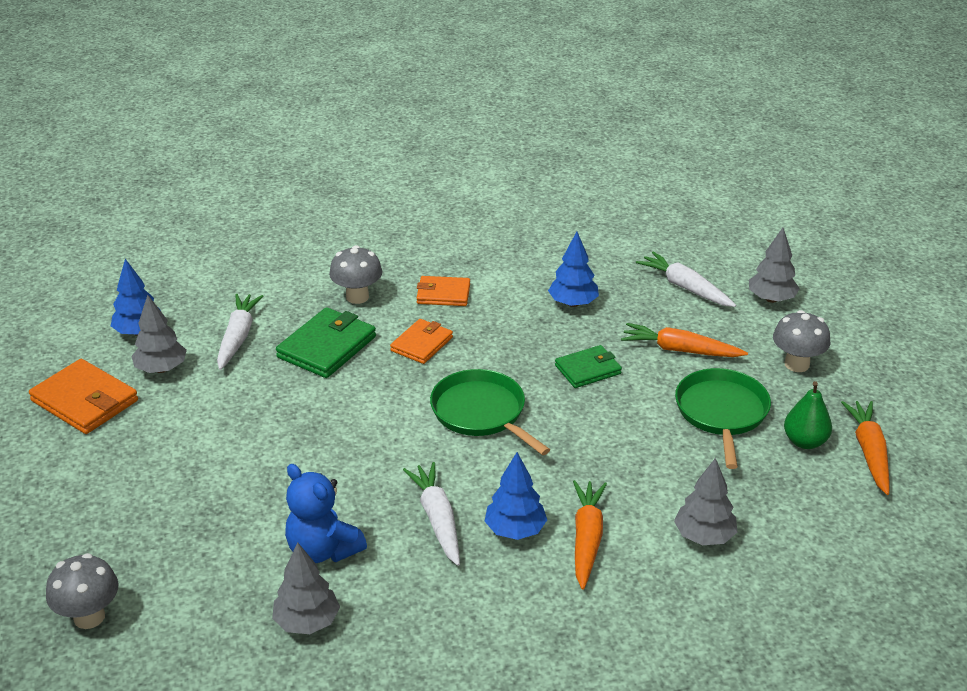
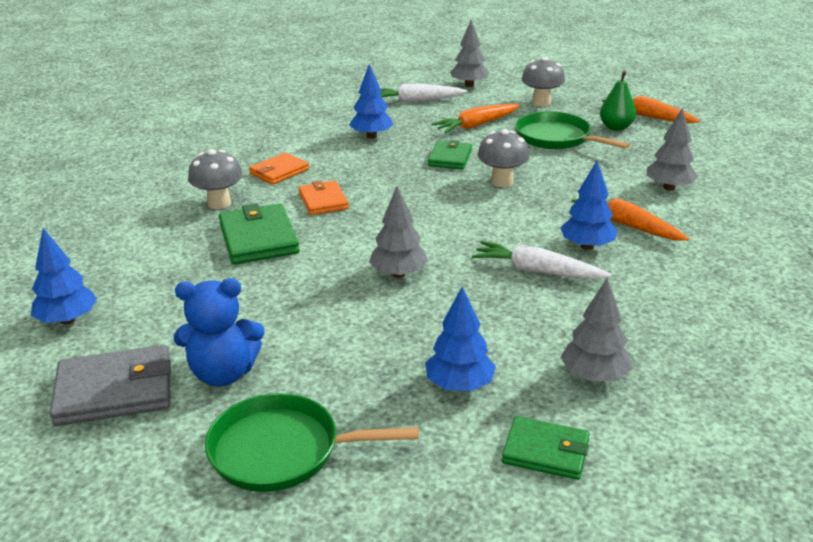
camera: 50 degrees left, 5 degrees down
orange wallet [29,359,138,434] -> grey wallet [50,345,171,426]
grey mushroom [46,553,118,629] -> grey mushroom moved to [478,129,530,187]
grey tree [131,295,187,373] -> grey tree moved to [369,186,428,278]
white carrot [217,294,263,370] -> none
blue teddy bear [285,464,367,563] -> blue teddy bear moved to [174,278,265,387]
green pan [430,369,550,455] -> green pan moved to [205,393,419,492]
none -> blue tree [425,287,496,391]
none -> green wallet [502,416,590,480]

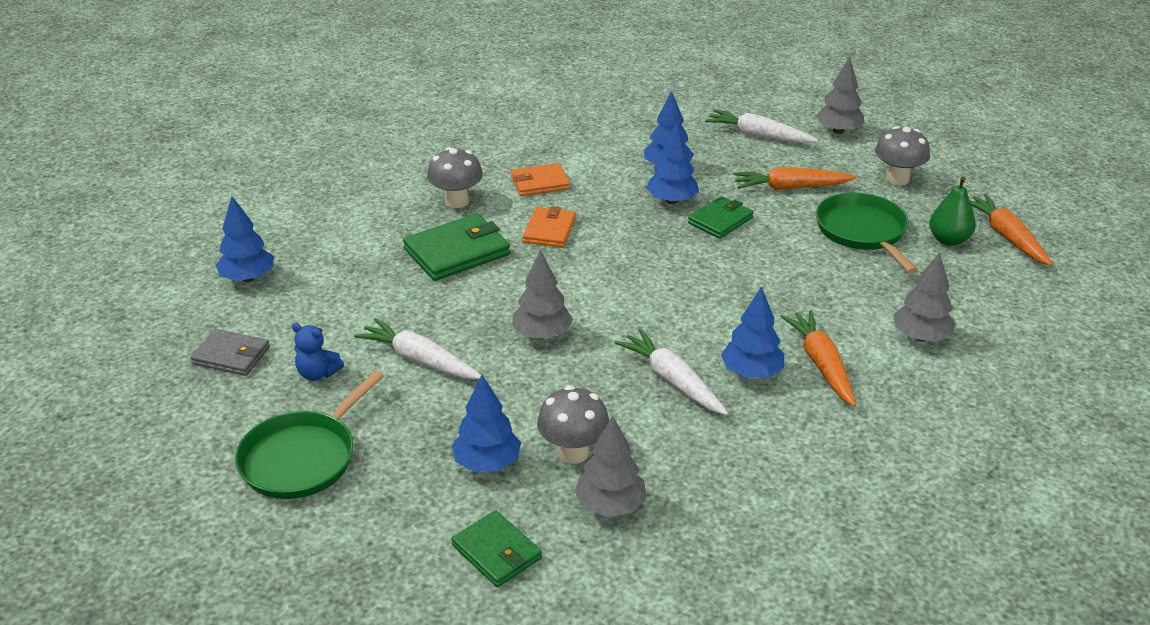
camera: 30 degrees right, 5 degrees up
grey wallet [50,345,171,426] -> grey wallet [190,329,270,376], size x0.64
blue teddy bear [174,278,265,387] -> blue teddy bear [292,323,344,381], size x0.59
green pan [205,393,419,492] -> green pan turned 90 degrees counterclockwise [235,370,384,499]
green wallet [219,203,300,264] -> green wallet turned 45 degrees clockwise [403,214,510,281]
grey mushroom [478,129,530,187] -> grey mushroom moved to [537,386,609,464]
none -> white carrot [354,318,481,379]
none -> blue tree [646,122,699,204]

